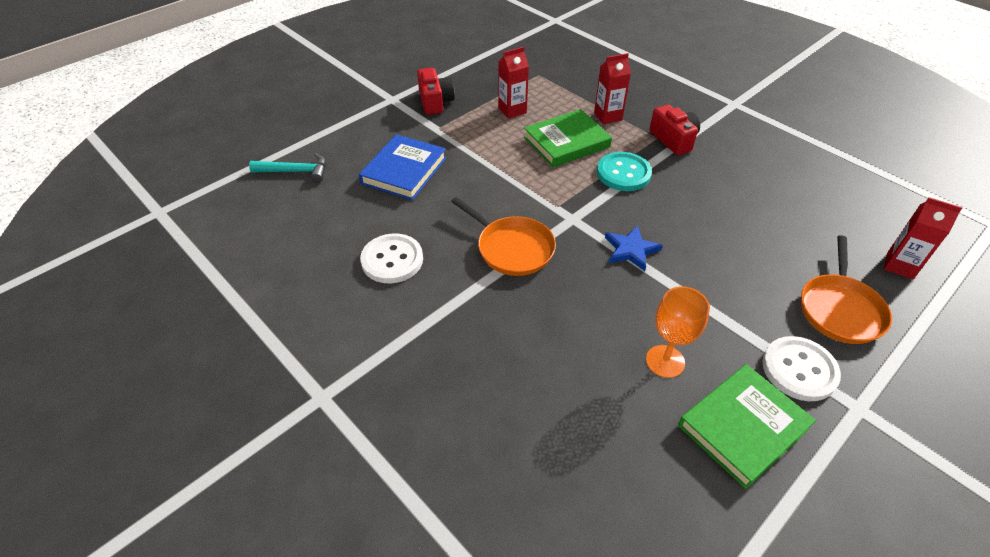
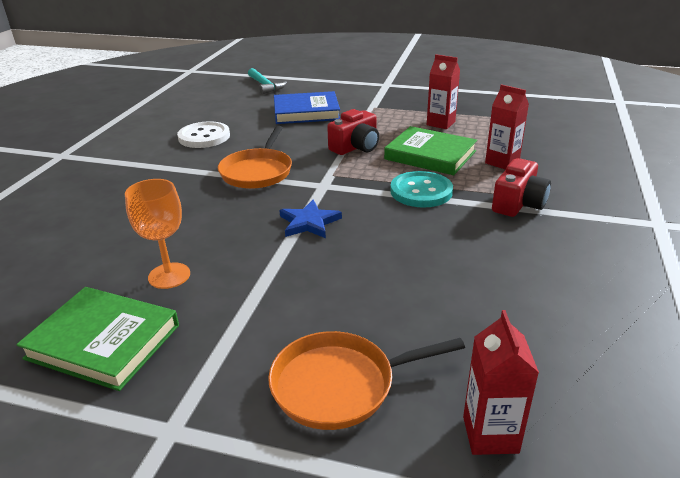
camera: 60 degrees right, 15 degrees down
red camera [417,68,455,115] -> red camera moved to [327,109,379,155]
white button [762,336,841,401] -> none

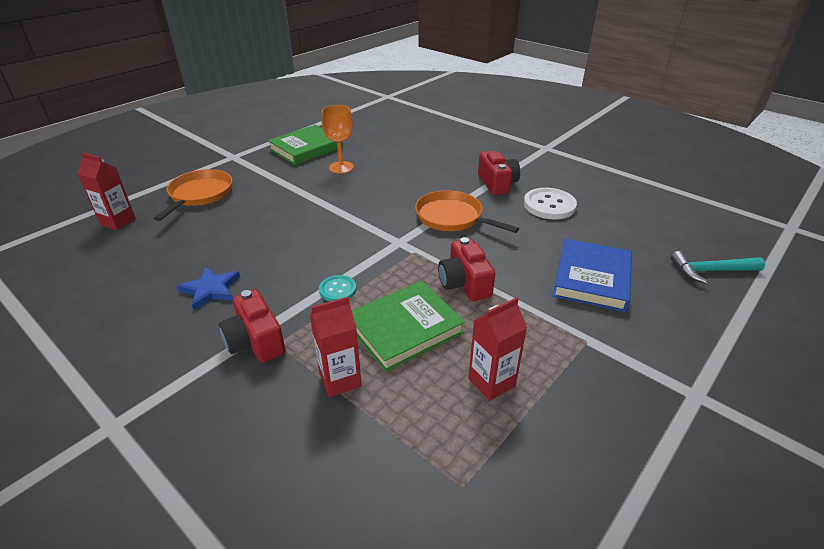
camera: 115 degrees right, 5 degrees up
blue star [279,200,342,238] -> blue star moved to [177,267,240,310]
turquoise button [390,171,453,208] -> turquoise button [319,275,356,302], size x0.58
none -> red camera [478,151,520,195]

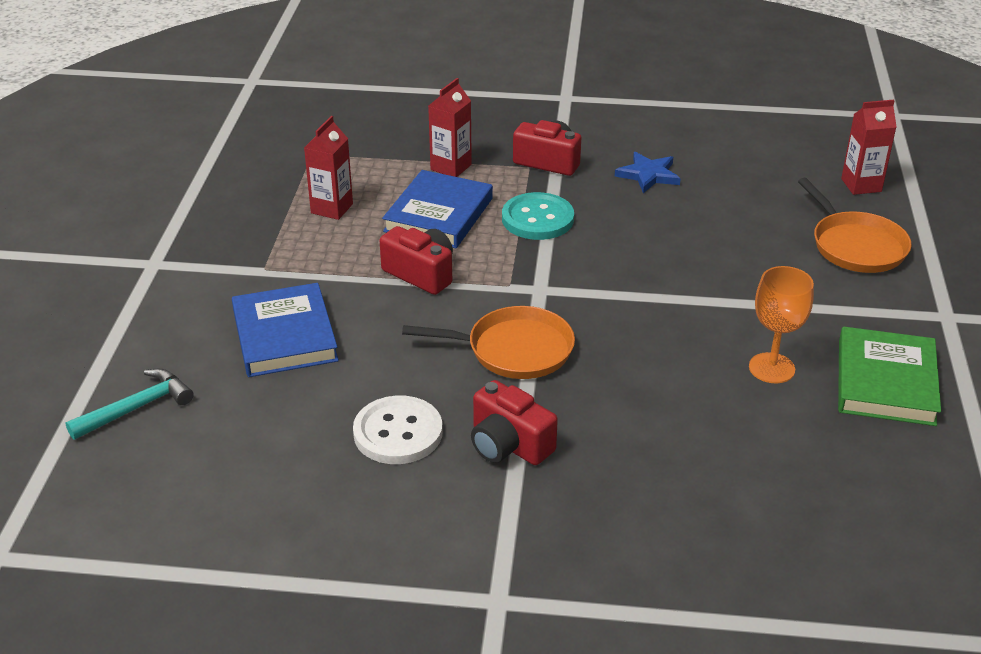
camera: 145 degrees right, 0 degrees up
turquoise button [319,275,356,302] -> turquoise button [502,192,574,240], size x1.72
green book [352,281,465,372] -> blue book [382,170,493,248]

